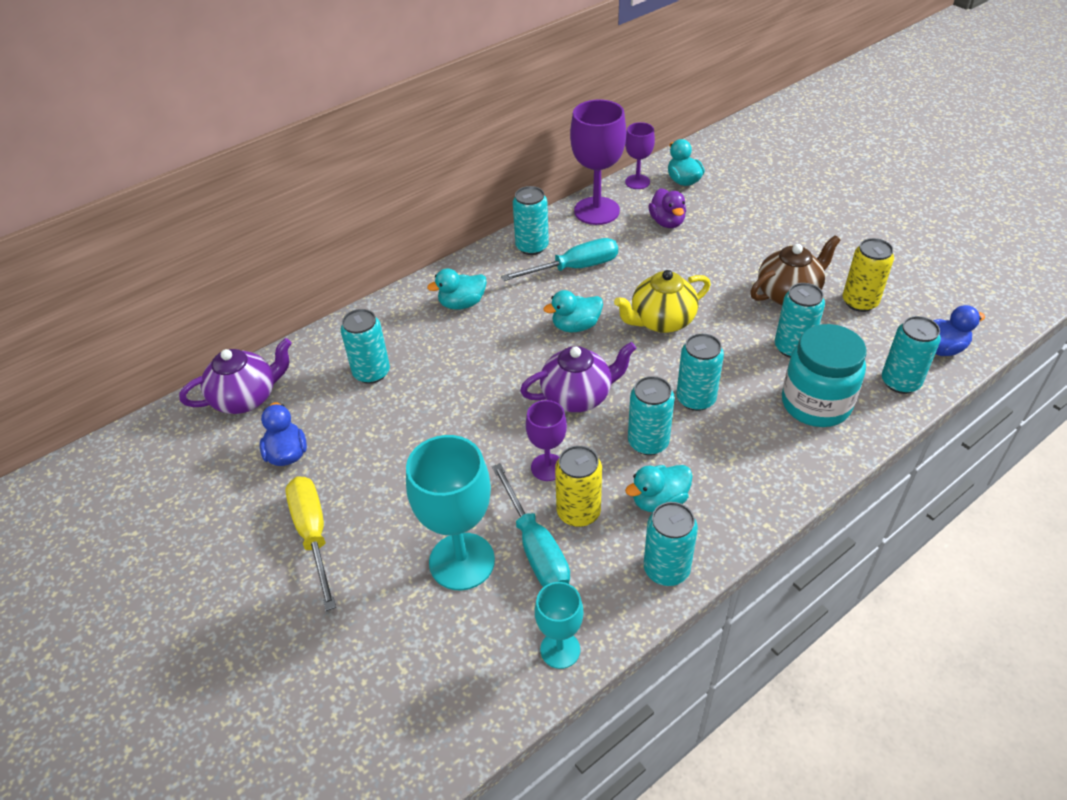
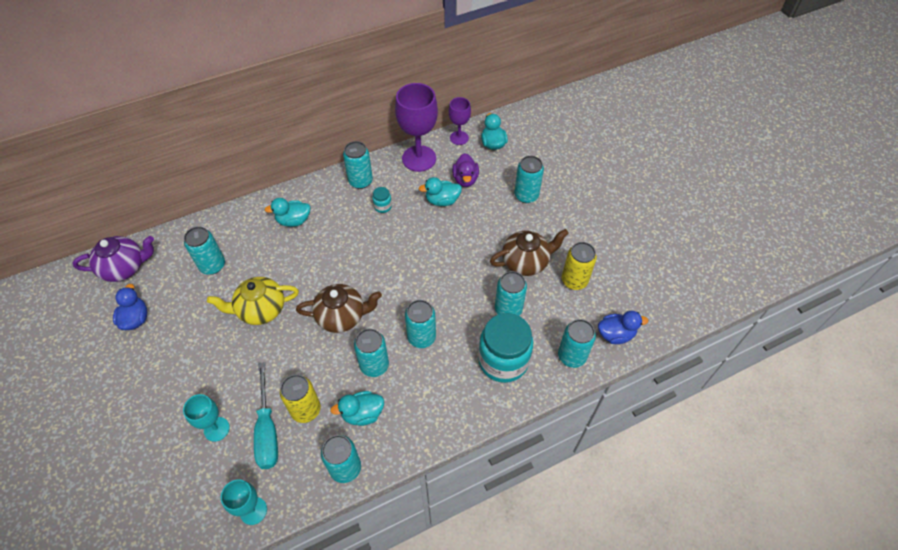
camera: 10 degrees right, 10 degrees up
yellow screwdriver [285,476,336,611] -> none
turquoise goblet [406,435,495,590] -> turquoise goblet [183,394,230,442], size x0.56
turquoise screwdriver [501,238,618,281] -> turquoise jar [372,187,392,213]
purple teapot [520,342,636,412] -> brown teapot [296,284,382,333]
purple goblet [526,400,567,481] -> none
turquoise duck [543,290,603,332] -> turquoise duck moved to [419,177,462,206]
yellow teapot [614,270,711,333] -> yellow teapot moved to [207,277,299,325]
none -> turquoise can [514,156,544,203]

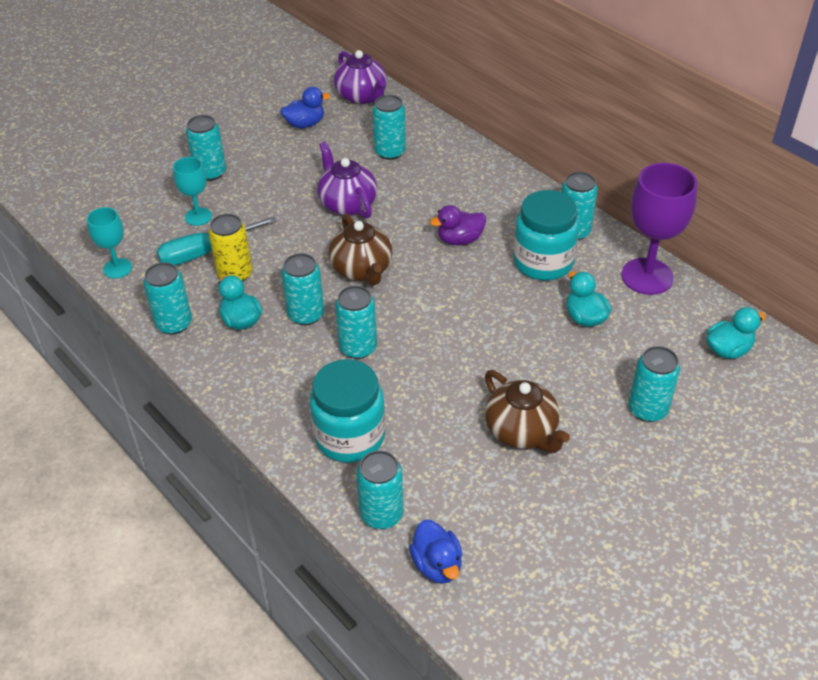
camera: 75 degrees right, 10 degrees down
yellow teapot [207,277,299,325] -> purple teapot [317,141,377,218]
turquoise duck [265,198,311,227] -> none
turquoise jar [372,187,392,213] -> turquoise jar [513,190,579,280], size x2.40
purple goblet [449,97,471,145] -> none
purple duck [452,153,479,187] -> purple duck moved to [430,205,486,245]
turquoise can [495,271,527,316] -> turquoise can moved to [186,115,226,181]
yellow can [562,242,597,290] -> none

